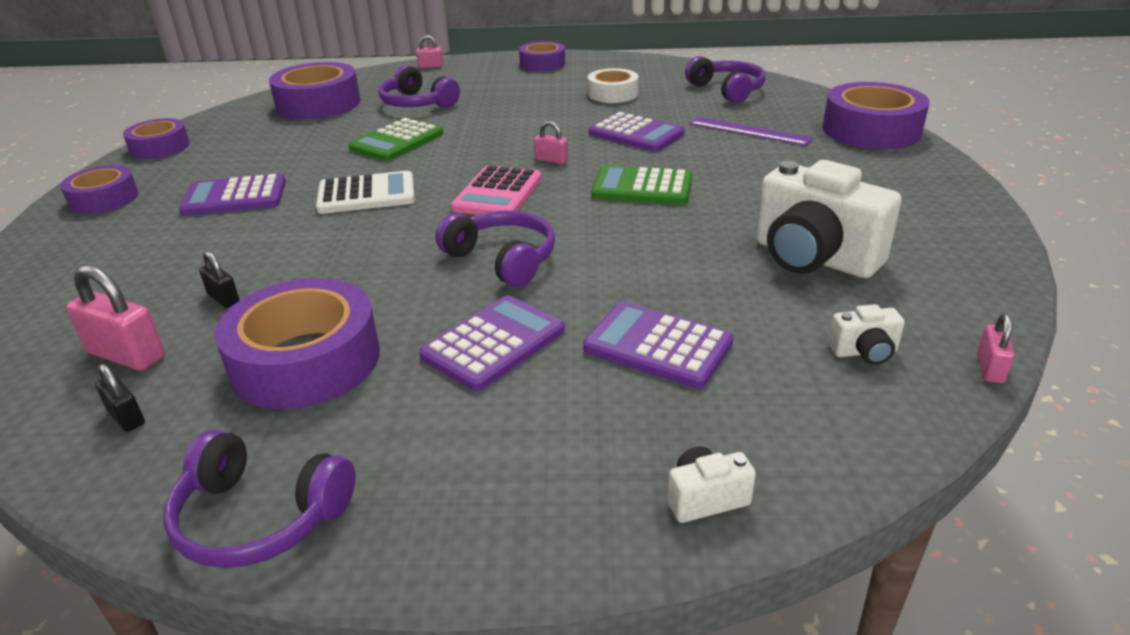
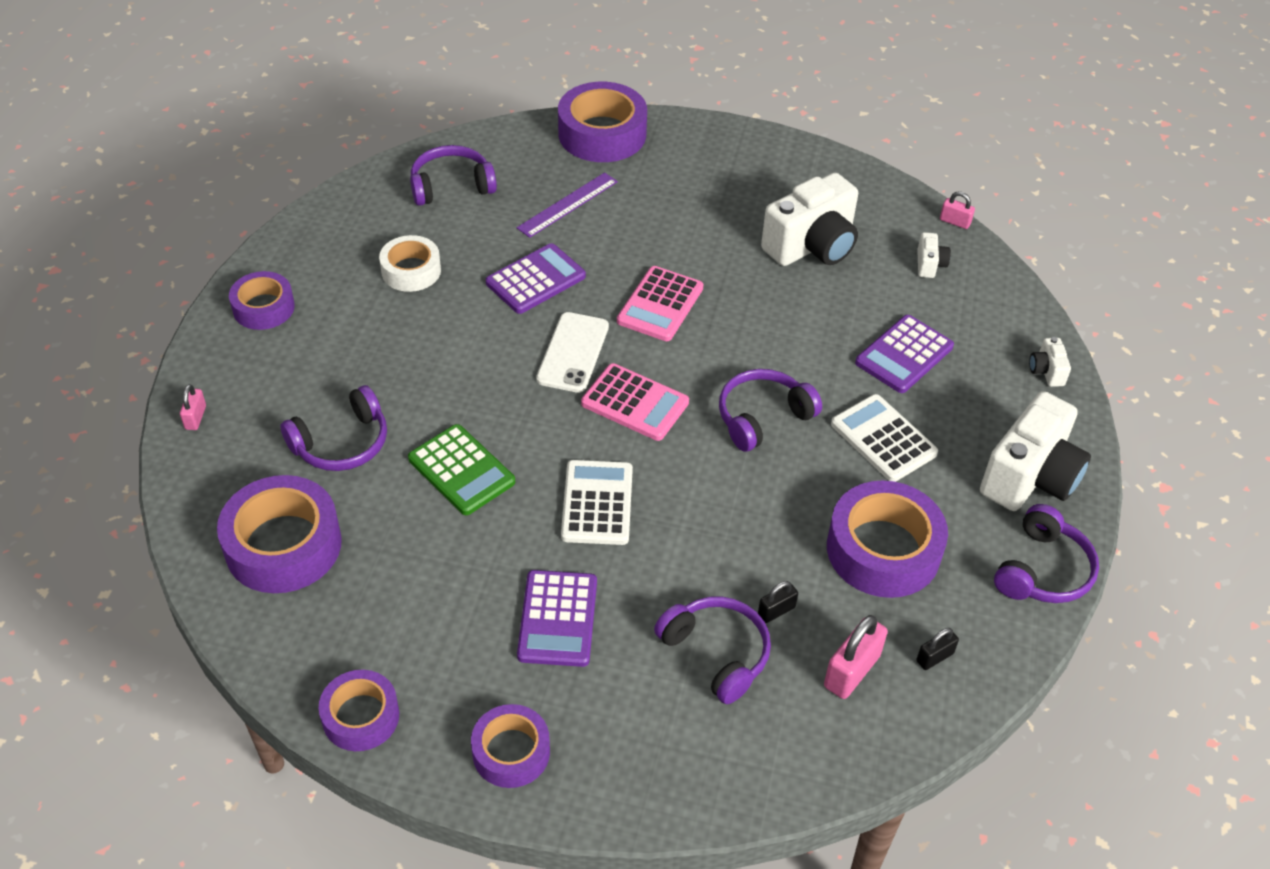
camera: 80 degrees left, 15 degrees up
purple calculator [419,295,565,391] -> white calculator [831,394,938,482]
pink padlock [534,121,568,164] -> white phone [536,312,609,393]
green calculator [591,165,692,205] -> pink calculator [617,266,703,341]
none -> purple headphones [654,596,771,704]
none -> white camera [980,391,1091,511]

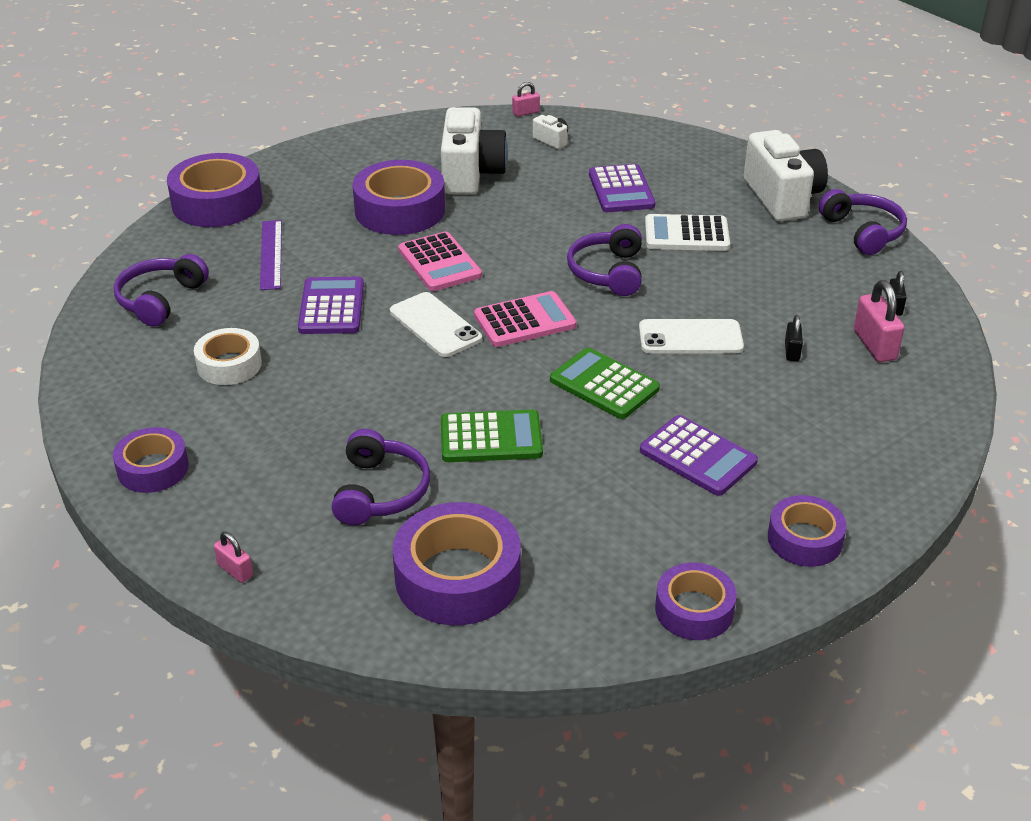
camera: 50 degrees left, 10 degrees down
white calculator [561,460,633,545] -> green calculator [550,348,660,419]
purple headphones [654,596,771,704] -> none
purple tape [827,481,948,598] -> purple tape moved to [352,160,445,235]
white camera [1029,337,1071,387] -> none
none -> white phone [639,319,744,354]

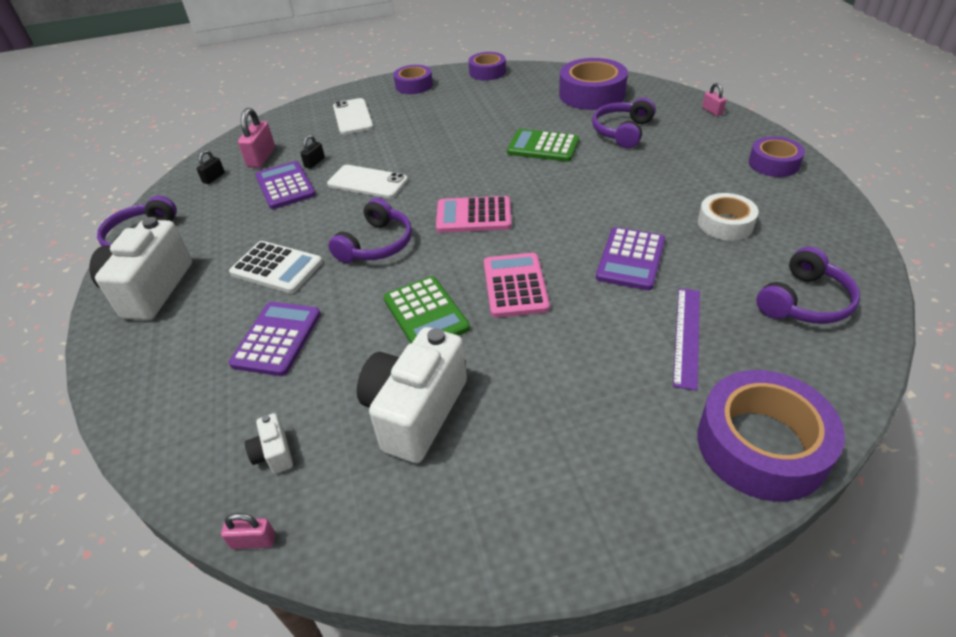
camera: 155 degrees left, 5 degrees up
purple tape [352,160,445,235] -> none
white phone [390,292,482,357] -> white phone moved to [333,98,373,134]
green calculator [550,348,660,419] -> green calculator moved to [384,276,470,343]
purple calculator [640,415,758,496] -> purple calculator moved to [255,161,316,209]

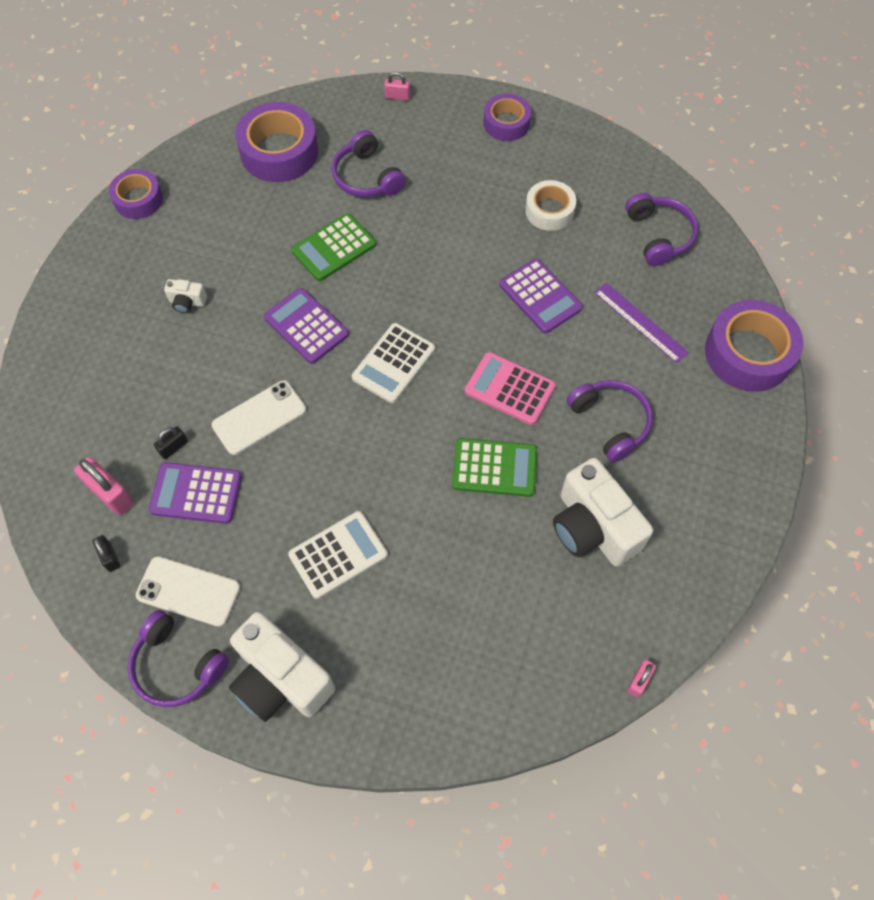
camera: 60 degrees left, 20 degrees up
purple calculator [229,302,321,376] -> purple calculator moved to [264,288,349,364]
white camera [245,413,293,474] -> white camera moved to [164,279,207,313]
black padlock [300,135,325,169] -> black padlock turned 75 degrees clockwise [154,426,188,459]
purple headphones [328,198,412,263] -> purple headphones moved to [566,380,653,463]
white phone [333,98,373,134] -> white phone moved to [136,556,240,627]
purple tape [394,65,433,94] -> none
pink calculator [436,196,512,233] -> white calculator [352,323,435,403]

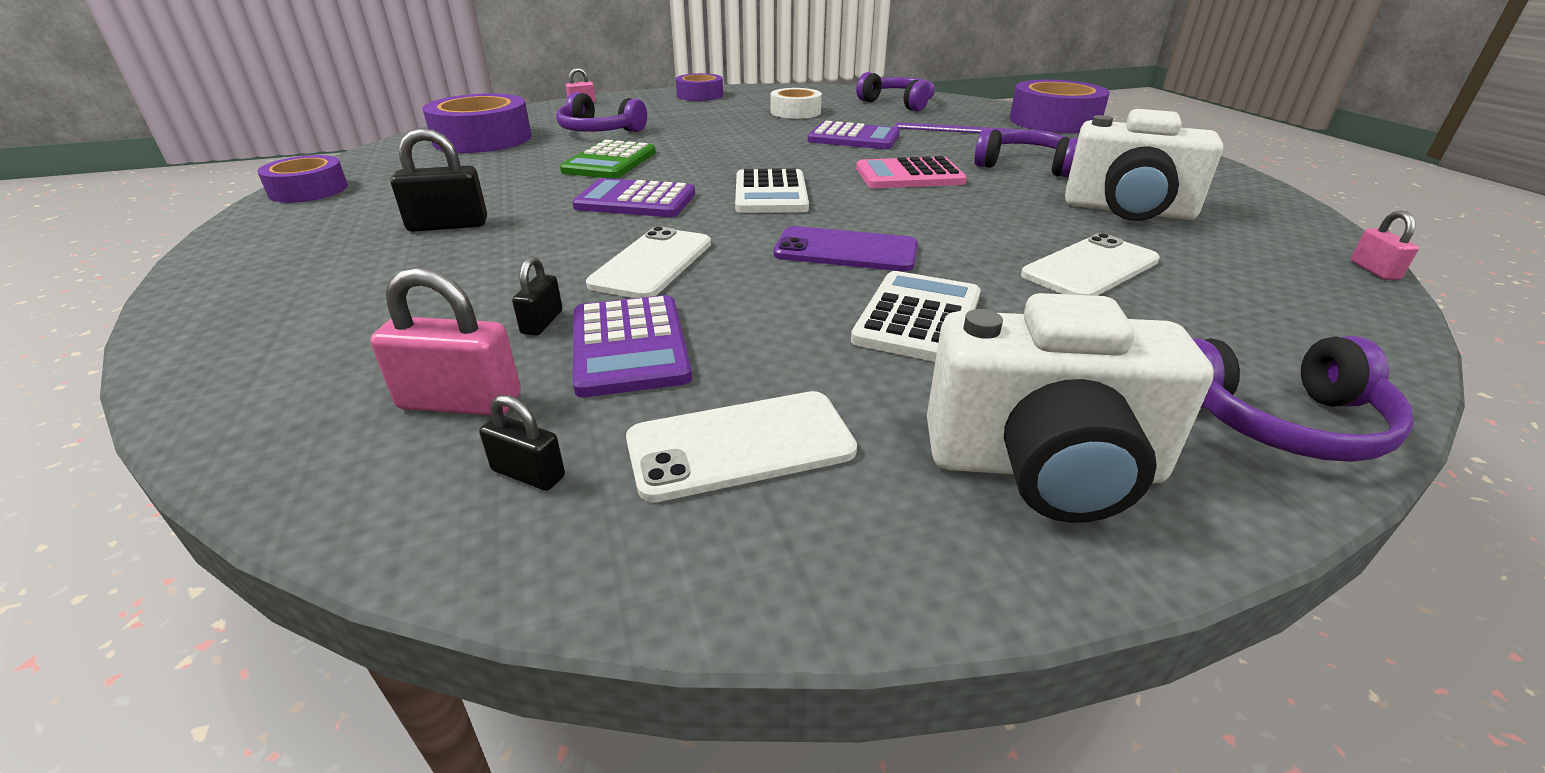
camera: 35 degrees left, 30 degrees down
purple headphones [128,610,229,707] -> purple headphones moved to [1192,336,1414,462]
purple calculator [149,462,242,524] -> purple calculator turned 75 degrees counterclockwise [573,295,692,397]
white camera [164,279,207,313] -> black padlock [391,128,487,232]
green calculator [452,438,537,497] -> none
none -> purple phone [774,226,918,271]
none -> white phone [1021,233,1160,296]

